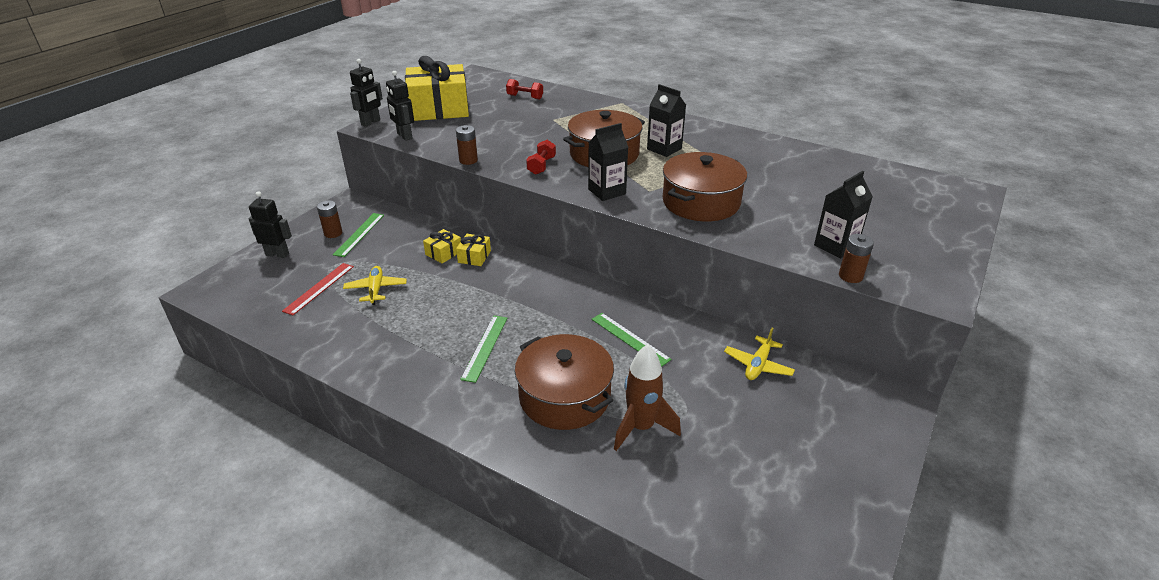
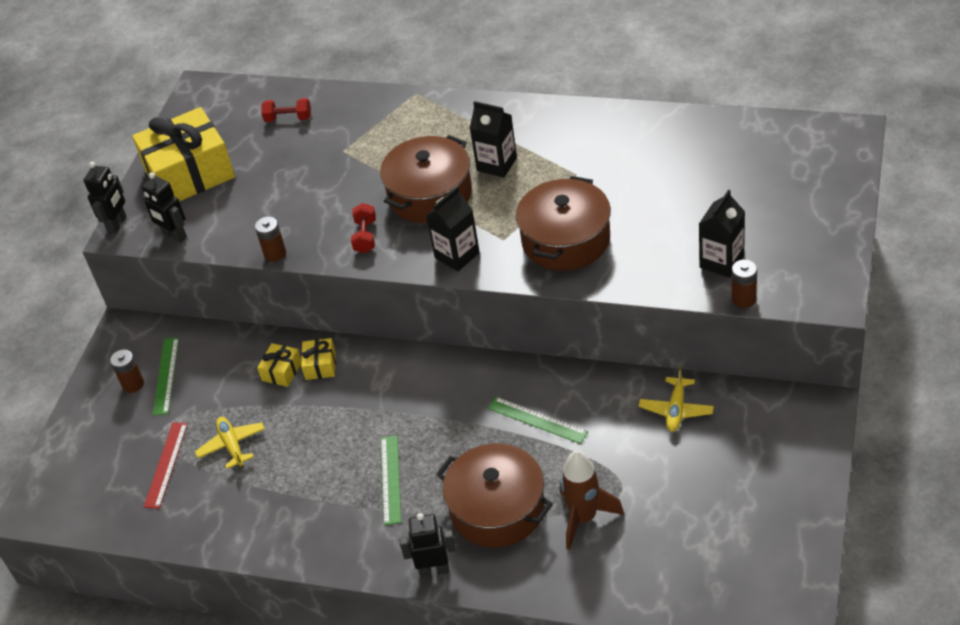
camera: 10 degrees left, 10 degrees up
black robot [248,191,292,258] -> black robot moved to [400,513,456,577]

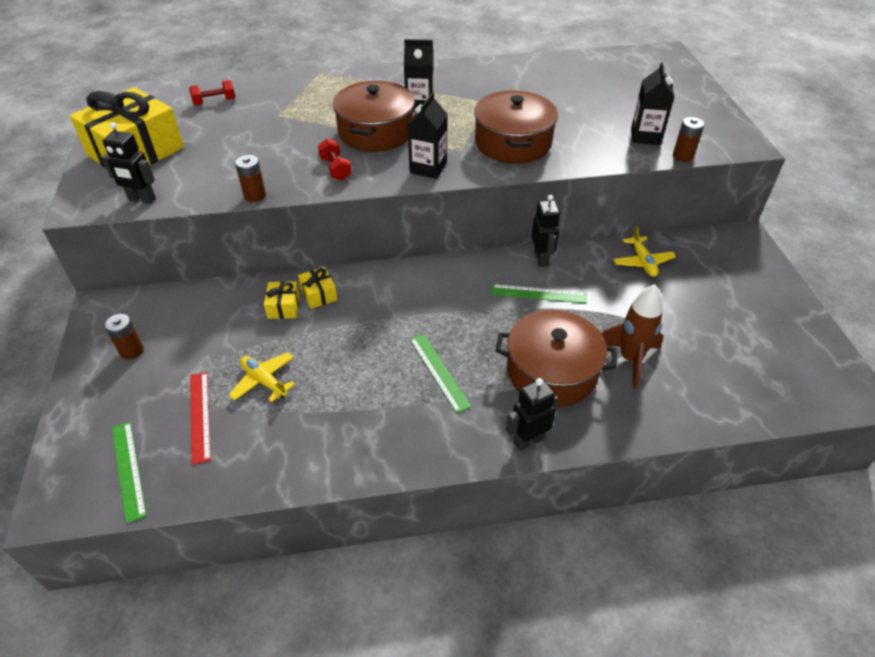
camera: 30 degrees left, 0 degrees up
black robot [84,162,127,234] -> black robot moved to [531,195,560,267]
green ruler [153,337,179,416] -> green ruler moved to [112,422,146,524]

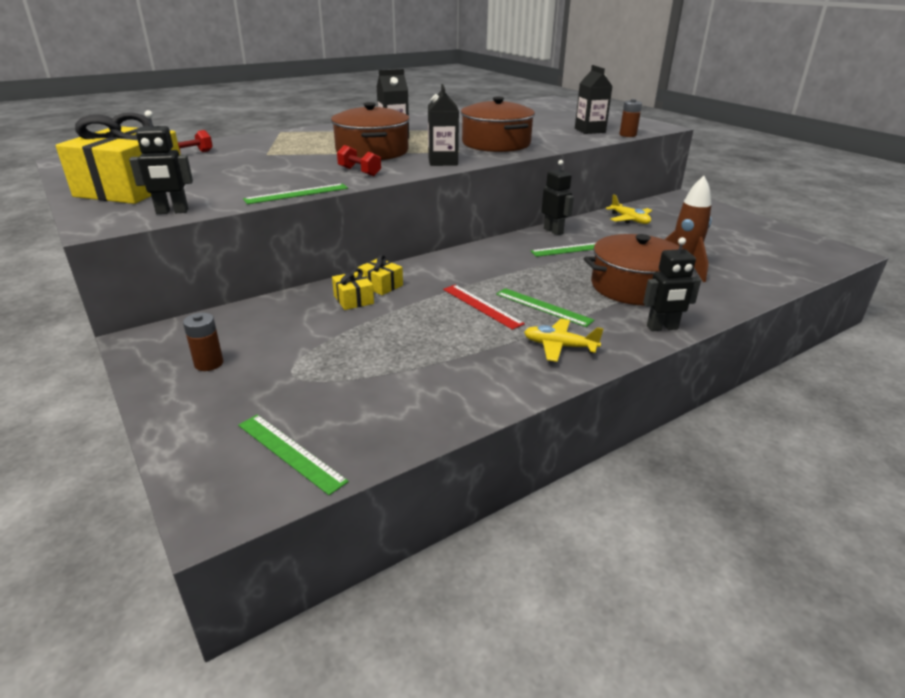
camera: 25 degrees left, 15 degrees down
red ruler [190,372,211,465] -> red ruler moved to [443,285,525,330]
yellow plane [229,352,296,402] -> yellow plane moved to [524,319,604,362]
brown battery [235,155,266,202] -> green ruler [243,183,348,204]
black robot [506,378,558,451] -> black robot turned 135 degrees counterclockwise [643,237,701,331]

